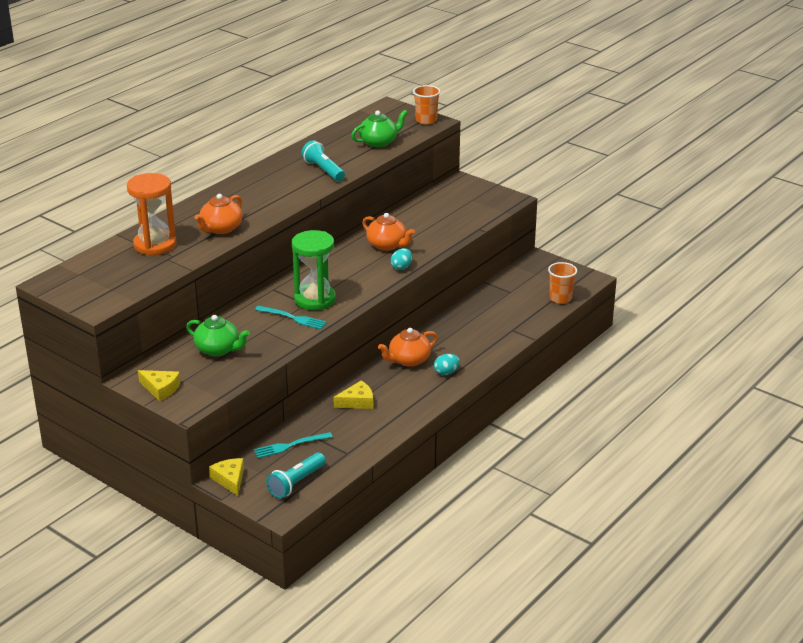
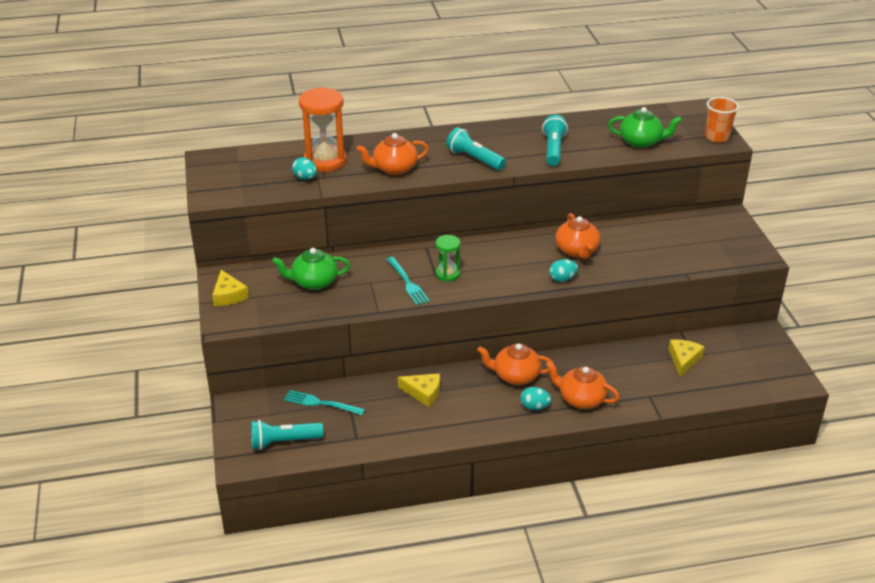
camera: 40 degrees right, 5 degrees up
green teapot [186,315,250,357] -> green teapot turned 105 degrees clockwise [272,248,350,290]
yellow cheese [209,458,244,496] -> yellow cheese moved to [669,339,705,377]
green hourglass [292,230,336,310] -> green hourglass [436,235,460,281], size x0.55
orange cup [548,262,577,304] -> none
none -> turquoise egg [292,157,317,180]
none -> turquoise flashlight [446,127,506,170]
none -> orange teapot [546,361,620,409]

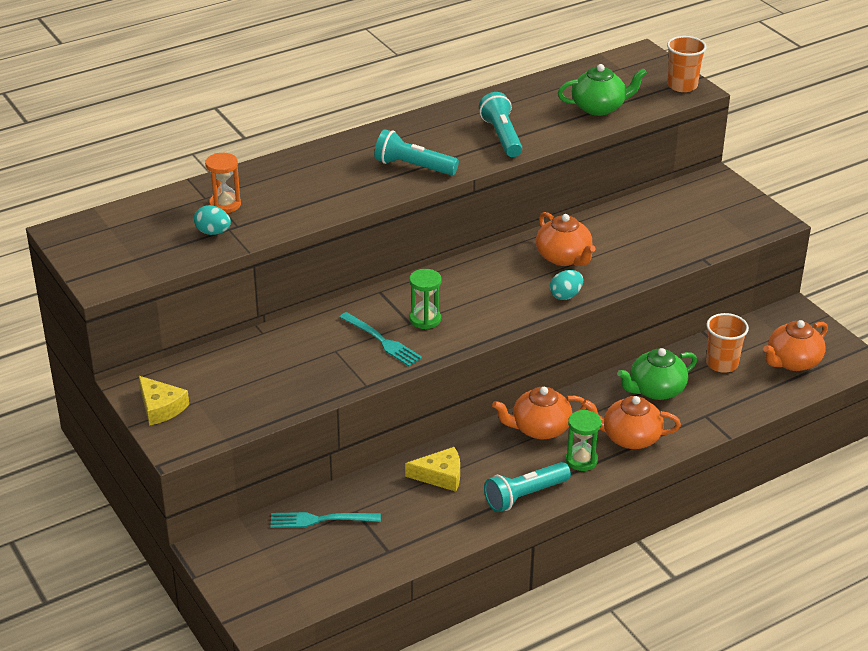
camera: 20 degrees left, 0 degrees up
turquoise flashlight [251,420,323,450] -> turquoise flashlight moved to [484,462,571,512]
green teapot [272,248,350,290] -> green teapot moved to [617,348,697,400]
orange hourglass [299,87,347,172] -> orange hourglass [205,153,241,213], size x0.55
orange teapot [356,133,429,175] -> orange teapot moved to [763,320,828,371]
turquoise egg [520,387,551,410] -> green hourglass [566,410,601,471]
yellow cheese [669,339,705,377] -> orange cup [706,313,749,373]

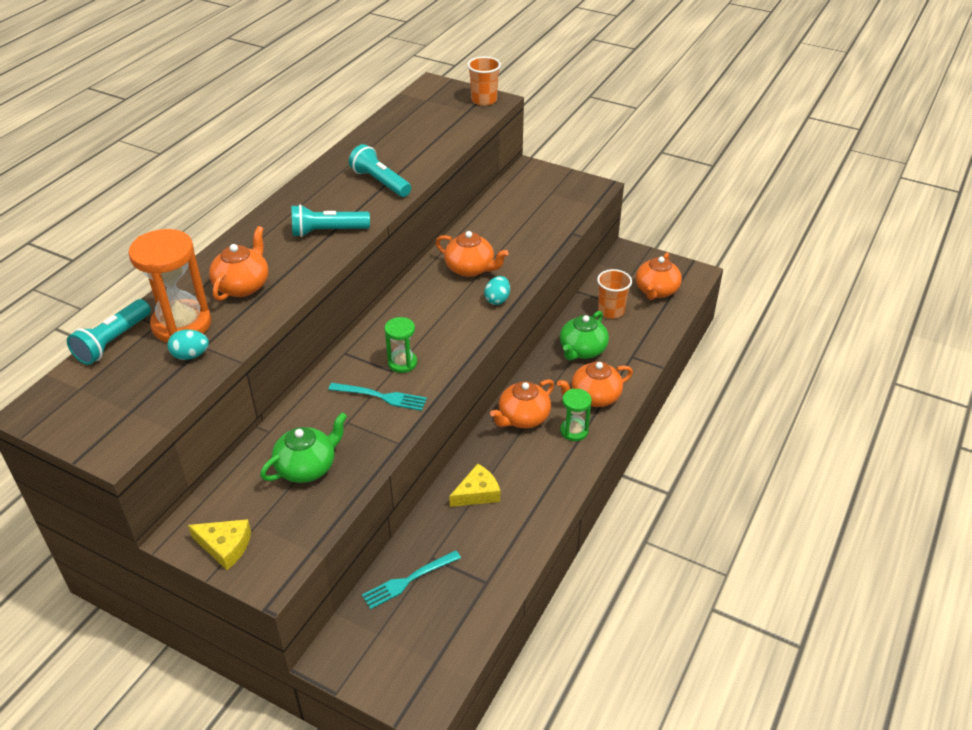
camera: 30 degrees left, 5 degrees up
orange hourglass [205,153,241,213] -> orange hourglass [128,229,211,343], size x1.83
turquoise flashlight [484,462,571,512] -> turquoise flashlight moved to [67,299,151,365]
green teapot [558,64,647,116] -> green teapot moved to [260,412,347,483]
none -> orange teapot [209,226,269,301]

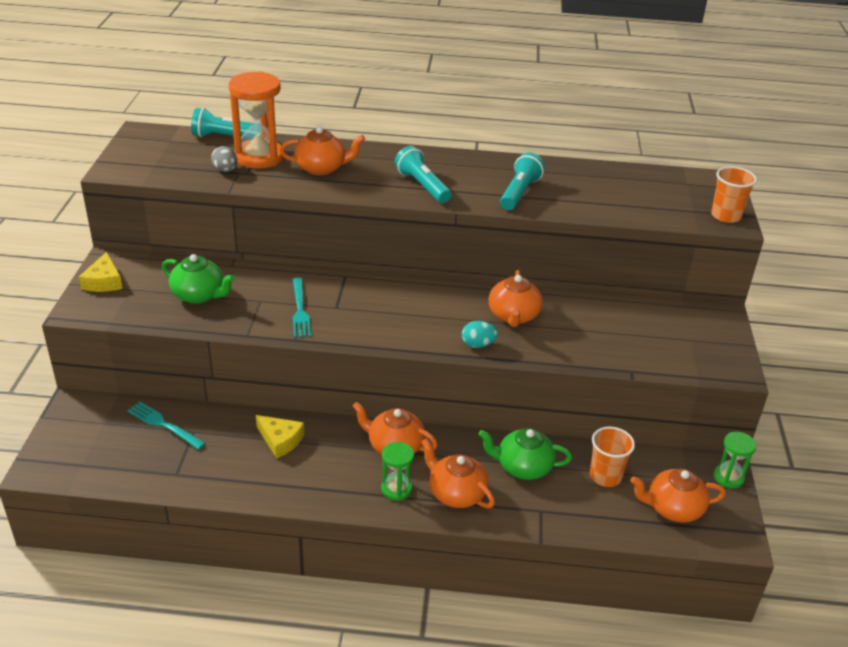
camera: 65 degrees right, 5 degrees down
turquoise egg [167,330,209,360] -> grey egg [211,146,237,172]
green hourglass [384,317,417,373] -> green hourglass moved to [714,432,756,488]

